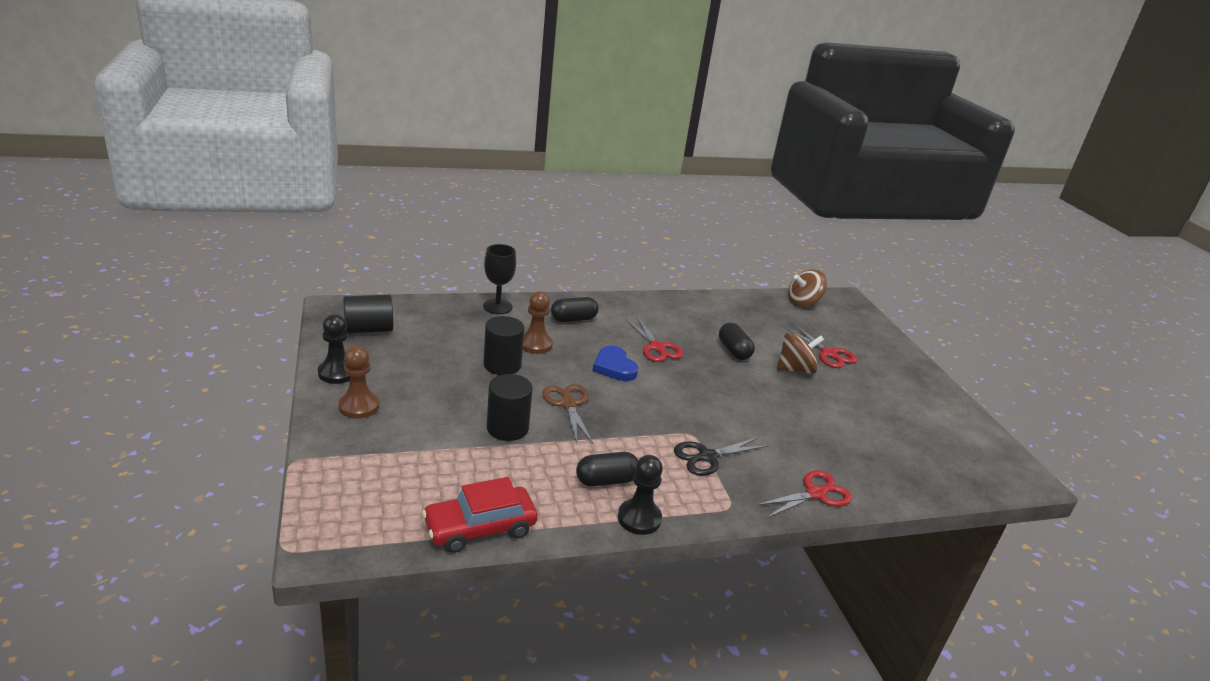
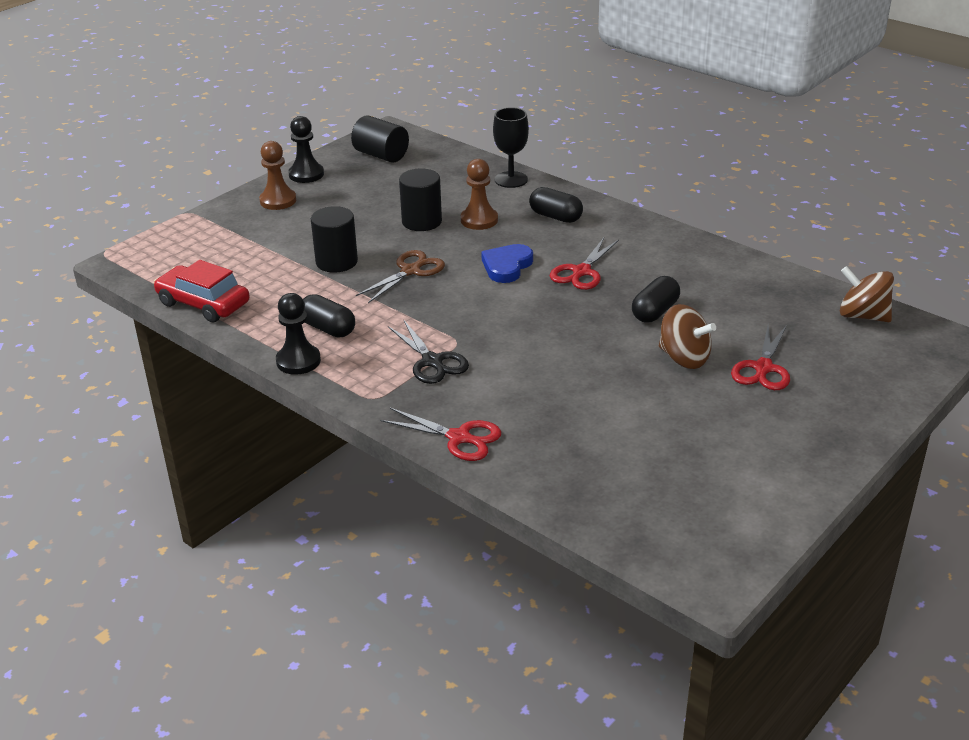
camera: 60 degrees right, 5 degrees up
black scissors [674,437,768,476] -> black scissors turned 150 degrees counterclockwise [388,319,469,384]

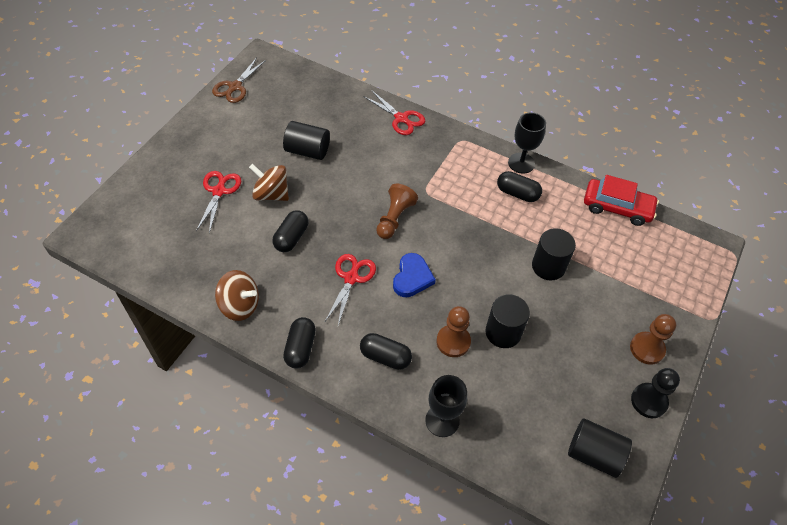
camera: 165 degrees right, 20 degrees up
black pawn [276,293,321,375] -> black goblet [508,112,546,174]
brown scissors [356,250,445,303] -> brown scissors moved to [212,58,266,103]
red scissors [380,408,501,461] -> red scissors turned 150 degrees counterclockwise [363,90,425,135]
black scissors [388,319,469,384] -> none
brown spinning top [840,266,894,322] -> brown spinning top moved to [215,270,259,321]
none -> black cylinder [283,121,330,160]
none -> black capsule [283,317,316,368]
none -> brown pawn [376,184,418,239]

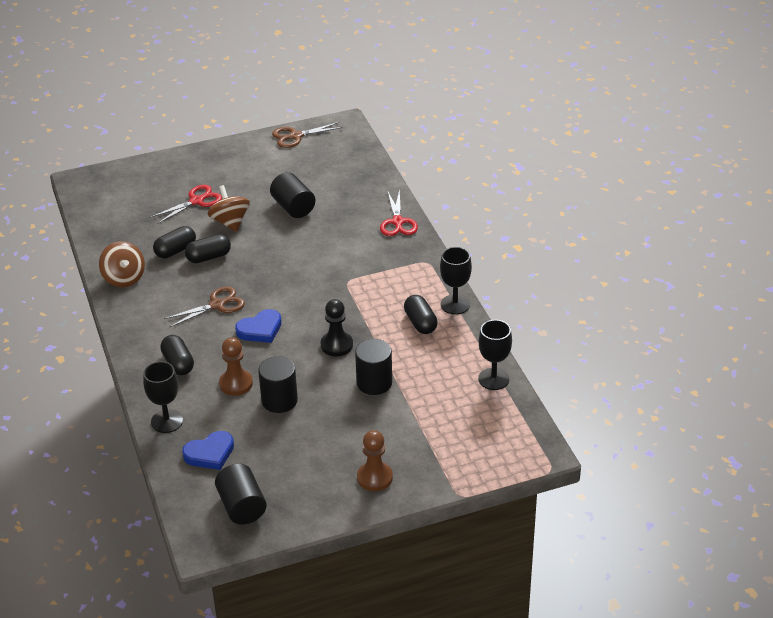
camera: 45 degrees right, 15 degrees down
black capsule [283,317,316,368] -> black capsule moved to [153,226,196,258]
red scissors [324,254,376,325] -> brown scissors [164,286,245,327]
brown pawn [376,184,418,239] -> none
red car [584,175,659,226] -> black goblet [478,320,512,390]
black pawn [631,368,680,418] -> black pawn moved to [321,299,353,356]
none -> blue heart [182,431,234,470]

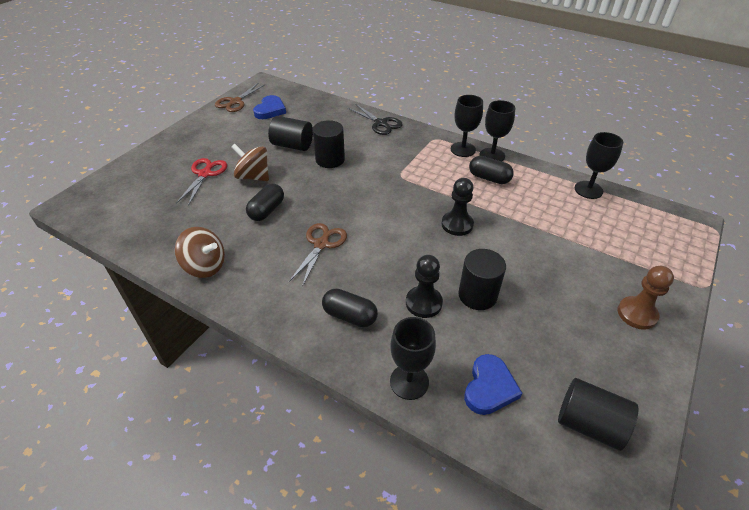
camera: 40 degrees left, 5 degrees up
black capsule [153,226,196,258] -> none
brown pawn [219,337,253,396] -> black pawn [406,255,443,318]
blue heart [235,309,282,343] -> blue heart moved to [253,95,286,119]
black cylinder [355,339,392,395] -> black cylinder moved to [313,120,345,168]
red scissors [380,189,418,236] -> black scissors [348,104,403,135]
none -> black goblet [451,95,483,157]

